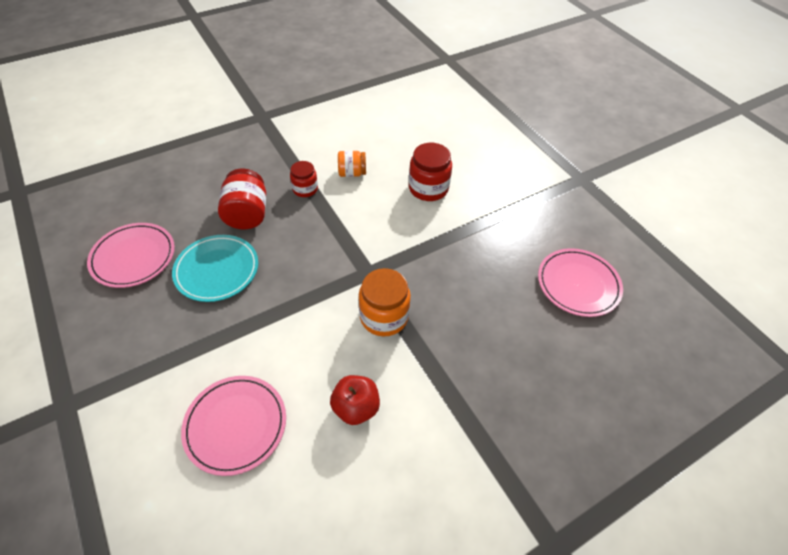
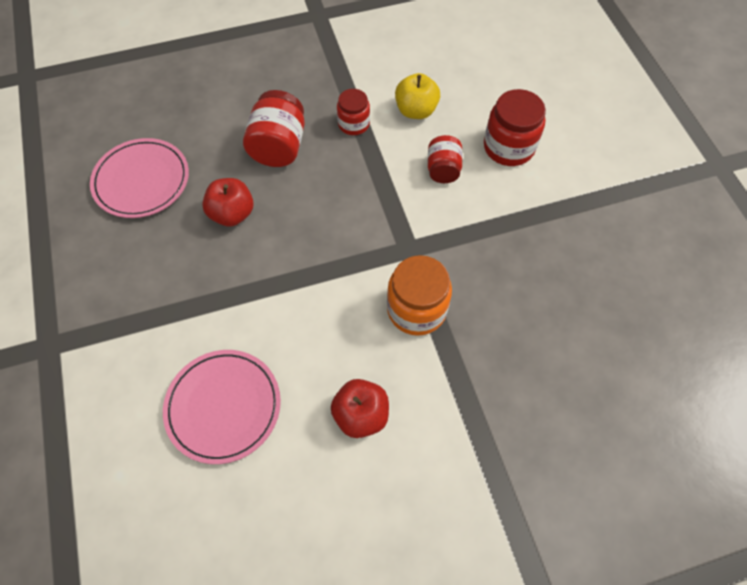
camera: 15 degrees right, 10 degrees up
turquoise plate [172,235,258,302] -> red apple [202,178,254,227]
orange jar [338,151,366,177] -> yellow apple [395,73,440,119]
pink plate [538,248,623,317] -> none
none -> red jar [428,135,462,183]

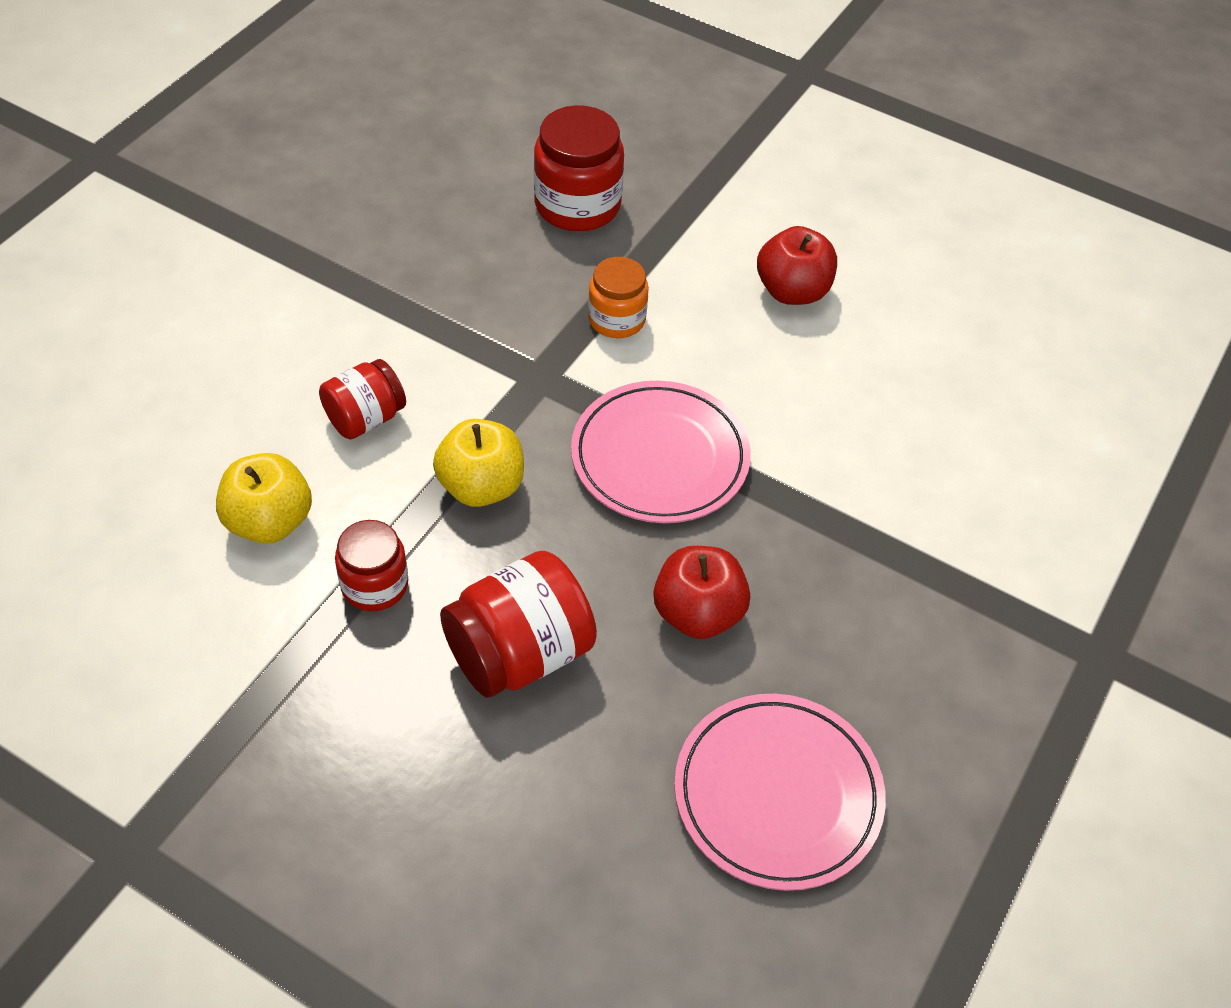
camera: 135 degrees left, 10 degrees down
pink plate [163,350,281,464] -> pink plate moved to [571,381,751,523]
orange jar [387,255,452,336] -> orange jar [588,257,649,338], size x0.63
red jar [484,89,546,166] -> red jar moved to [534,105,624,231]
none -> yellow apple [433,419,524,507]

